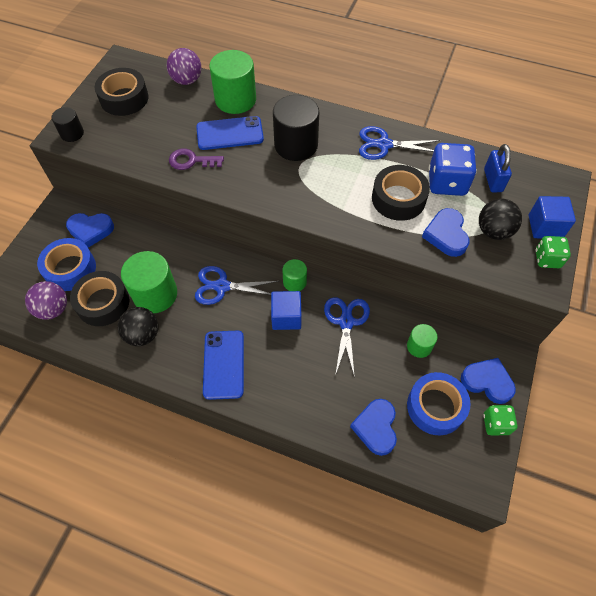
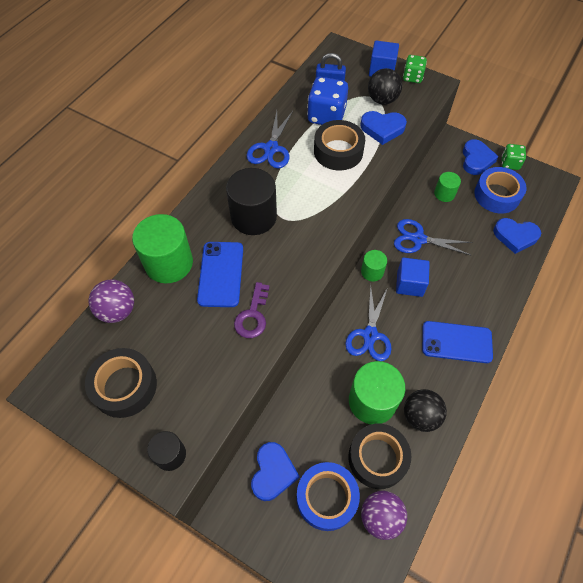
camera: 80 degrees left, 0 degrees up
blue heart [461,358,516,404] -> blue heart turned 150 degrees clockwise [463,139,499,175]

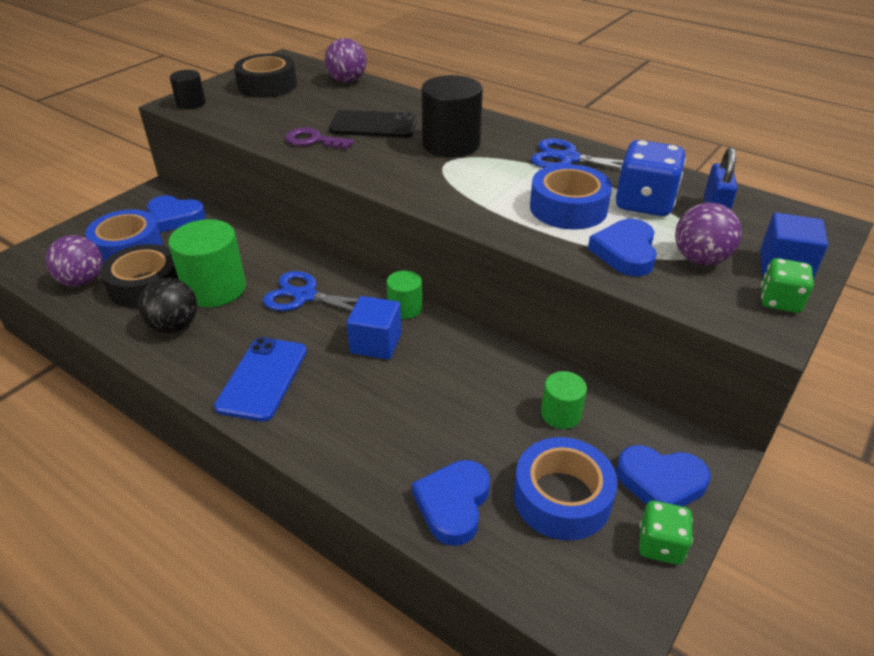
camera: 95 degrees right, 20 degrees down
green cylinder [132,214,193,283] -> none
blue phone [197,242,243,307] -> black phone [329,110,417,138]
black tape [314,120,365,170] -> blue tape [530,164,612,230]
black ball [368,68,402,105] -> purple ball [675,203,742,265]
blue scissors [394,219,473,256] -> none

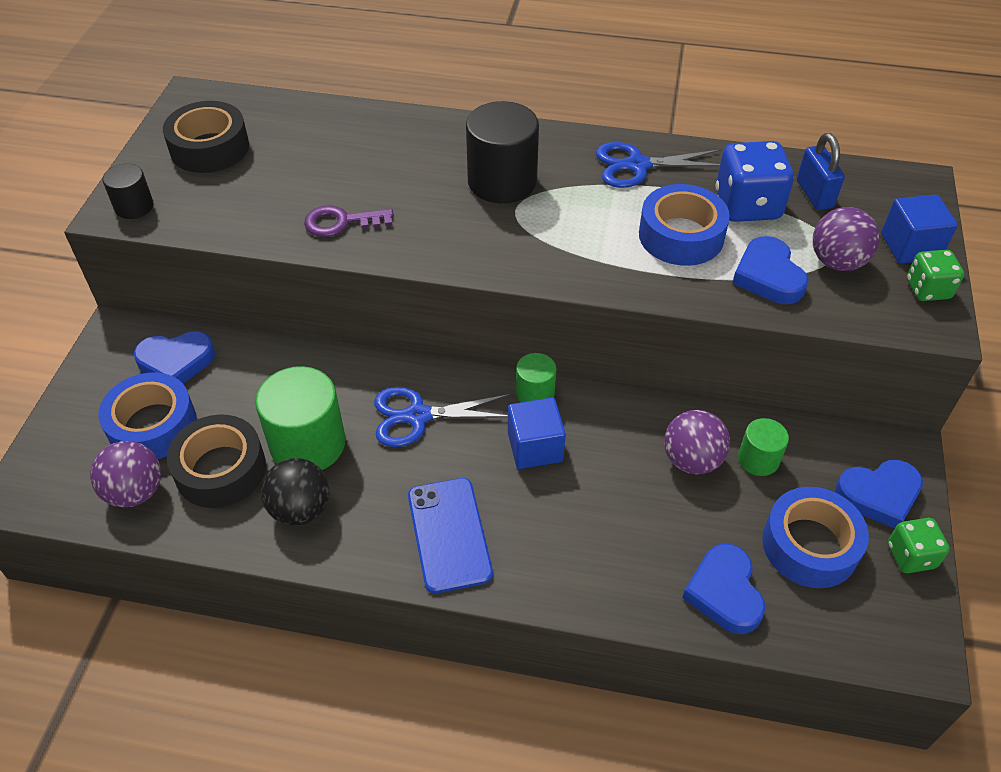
camera: 25 degrees left, 10 degrees up
purple ball [325,38,367,83] -> purple ball moved to [664,410,730,475]
black phone [329,110,417,138] -> none

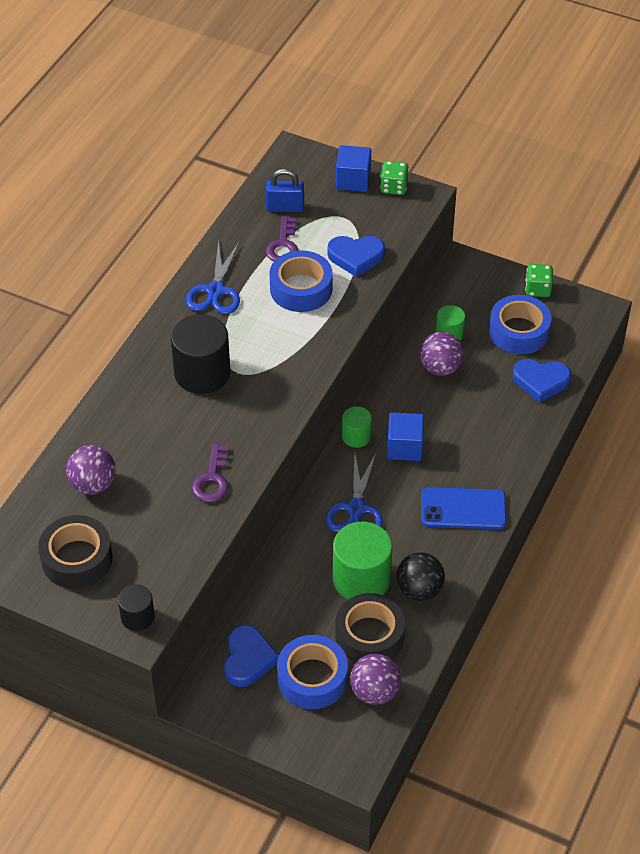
camera: 75 degrees left, 0 degrees up
blue dice [716,141,794,222] -> purple key [266,216,298,262]
purple ball [813,207,880,271] -> purple ball moved to [66,445,116,495]
blue heart [835,460,923,529] -> none

